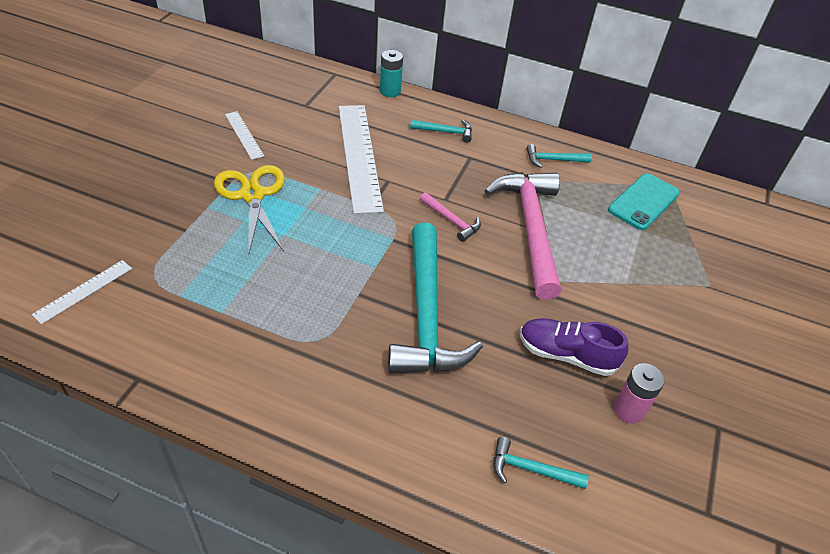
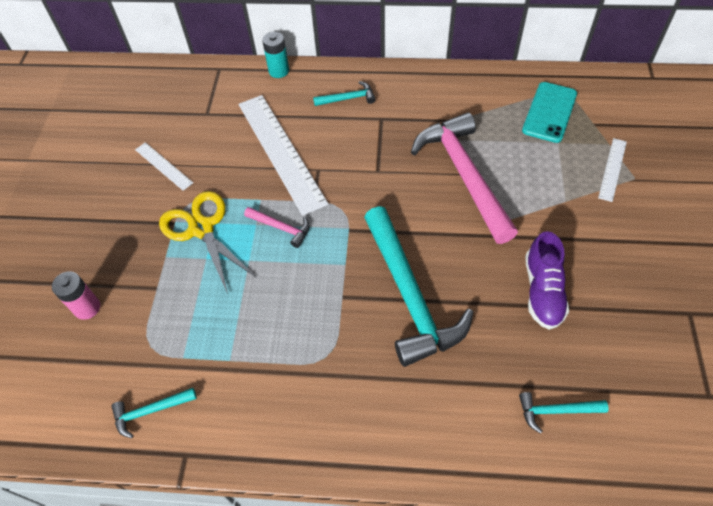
camera: 10 degrees left, 10 degrees up
white ruler [32,260,132,324] -> white ruler moved to [598,138,627,202]
pink hammer [420,192,481,242] -> pink hammer moved to [244,207,310,248]
purple shoe [520,318,628,376] -> purple shoe turned 90 degrees counterclockwise [525,231,569,330]
turquoise hammer [526,144,592,168] -> turquoise hammer moved to [112,388,197,438]
pink battery [614,363,665,424] -> pink battery moved to [52,271,100,320]

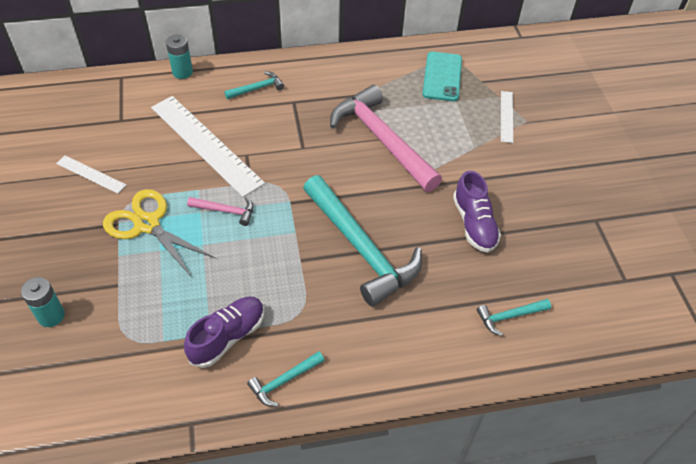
camera: 20 degrees left, 5 degrees down
pink battery [52,271,100,320] -> turquoise battery [21,277,65,327]
turquoise hammer [112,388,197,438] -> turquoise hammer moved to [247,351,325,407]
none -> purple shoe [184,297,264,368]

